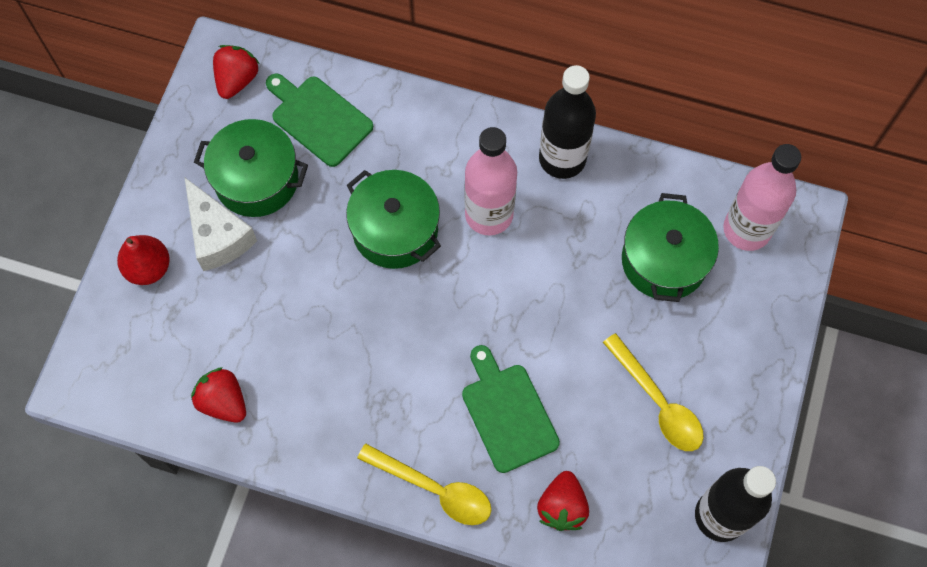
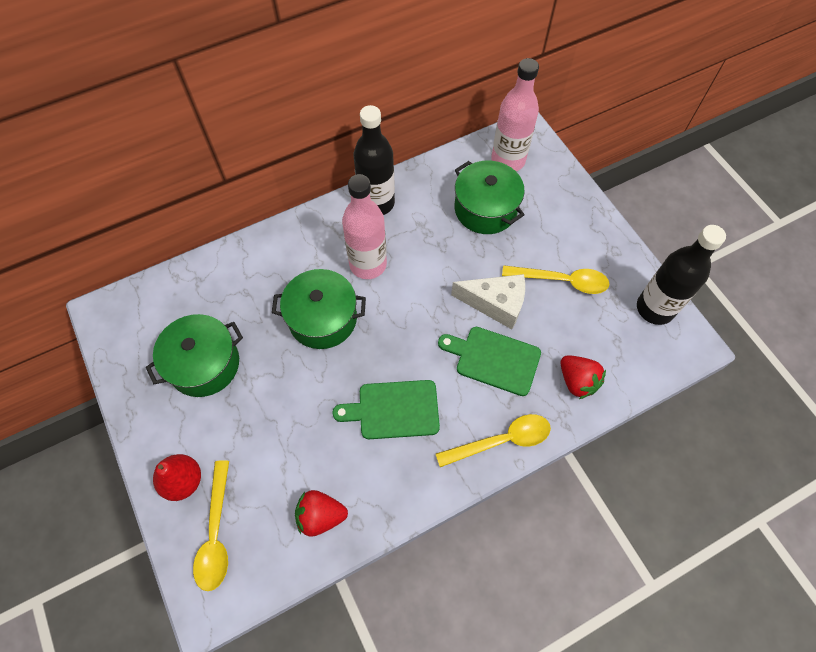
camera: 45 degrees left, 5 degrees down
white cheese [184,177,257,271] -> white cheese moved to [451,274,525,329]
red strawberry [213,45,260,99] -> none
green cutting board [266,73,373,167] -> green cutting board moved to [332,380,440,439]
none -> yellow spoon [193,460,229,591]

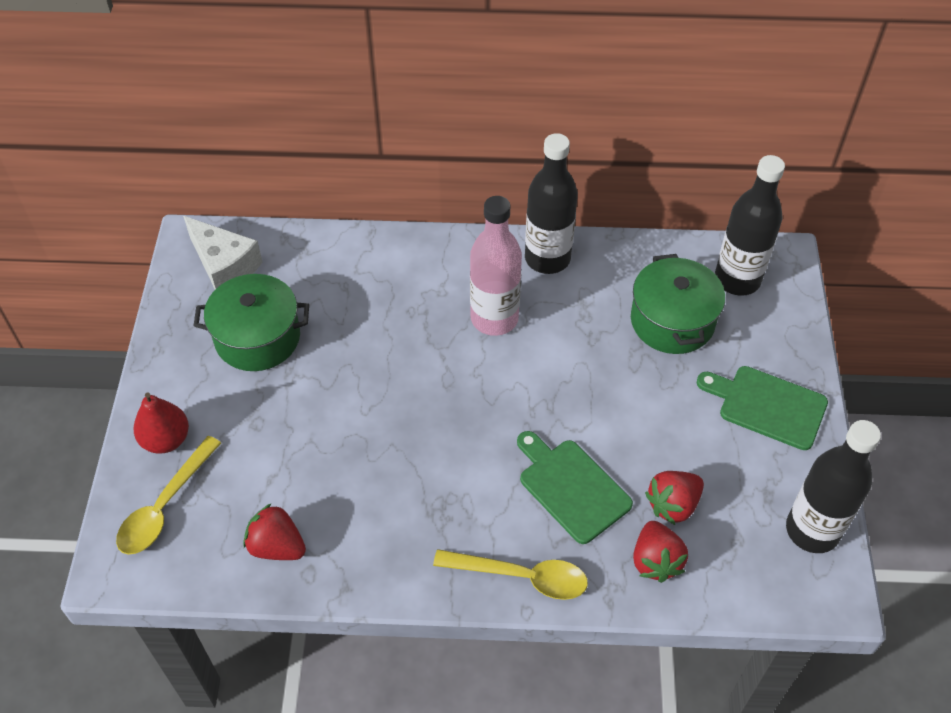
camera: 30 degrees right, 10 degrees down
green pot [272,269,366,349] -> none
green cutting board [332,380,440,439] -> green cutting board moved to [697,366,828,450]
white cheese [451,274,525,329] -> white cheese moved to [183,216,263,289]
pink bottle [491,58,539,171] -> black bottle [715,155,785,296]
yellow spoon [502,265,610,294] -> none
none -> red strawberry [645,471,704,525]

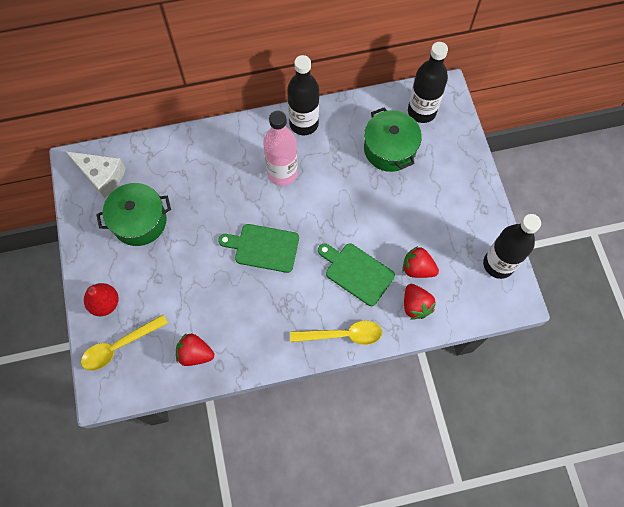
camera: 15 degrees left, 15 degrees up
yellow spoon [116,436,221,555] -> yellow spoon turned 45 degrees clockwise [81,315,168,371]
red strawberry [645,471,704,525] -> red strawberry turned 75 degrees clockwise [402,246,439,278]
green cutting board [697,366,828,450] -> green cutting board moved to [218,224,299,273]

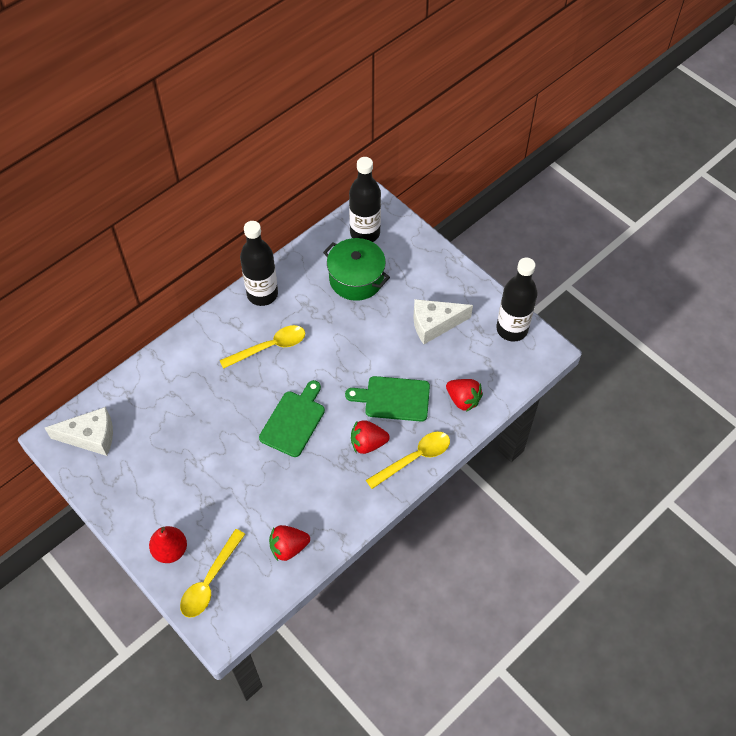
camera: 30 degrees left, 10 degrees down
green pot [96,183,171,246] -> none
green cutting board [218,224,299,273] -> green cutting board turned 135 degrees clockwise [259,380,325,457]
pink bottle [263,110,298,186] -> yellow spoon [220,325,305,369]
red strawberry [402,246,439,278] -> red strawberry moved to [351,420,390,454]
none -> white cheese [413,299,473,344]

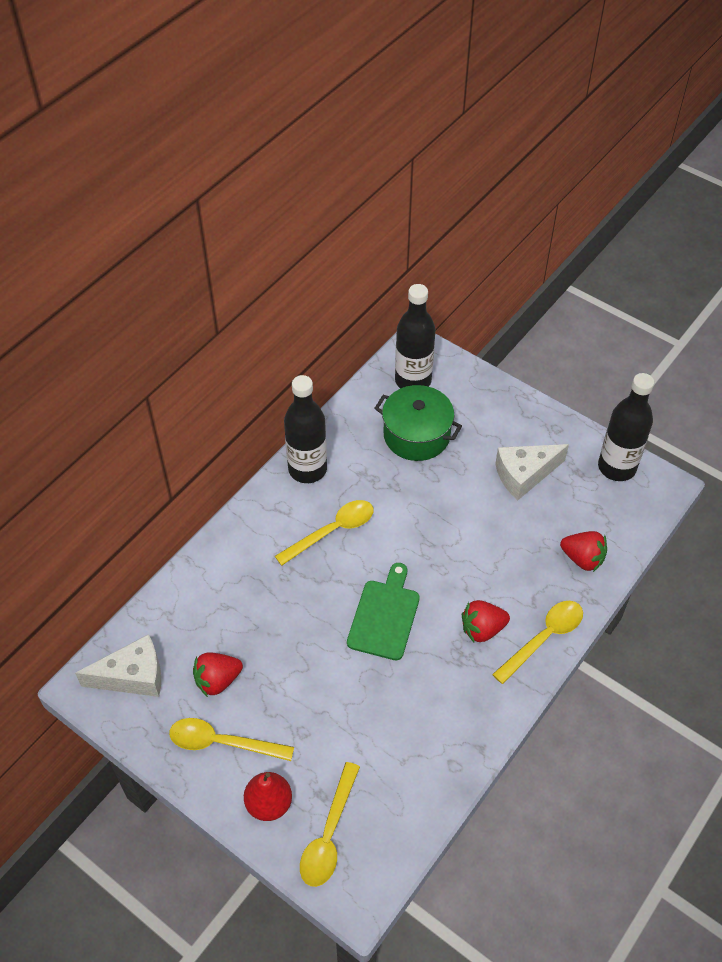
camera: 10 degrees left, 5 degrees down
red strawberry [269,525,310,561] -> red strawberry moved to [193,652,243,697]
green cutting board [345,376,430,422] -> none
none -> yellow spoon [169,718,294,761]

